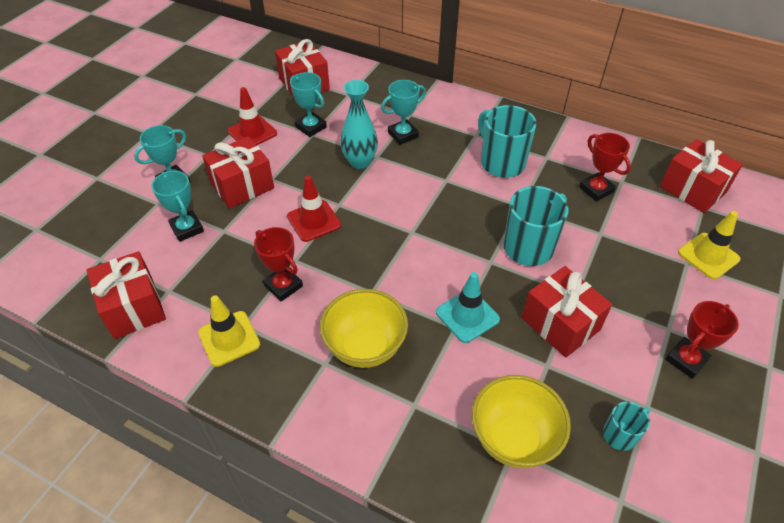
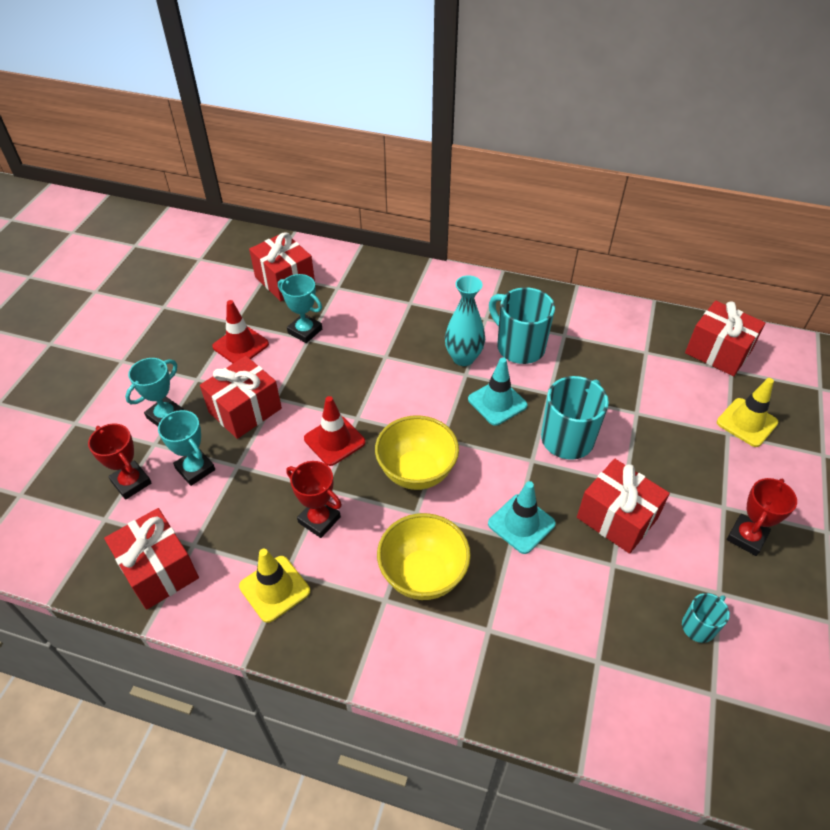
camera: 10 degrees left, 0 degrees up
turquoise vase [340,80,378,169] -> turquoise vase moved to [445,275,485,366]
turquoise trophy [381,80,426,145] -> none
yellow bowl [472,375,571,469] -> yellow bowl moved to [375,415,459,490]
red trophy [579,133,631,202] -> red trophy moved to [88,424,152,500]
none -> turquoise traffic cone [468,357,527,426]

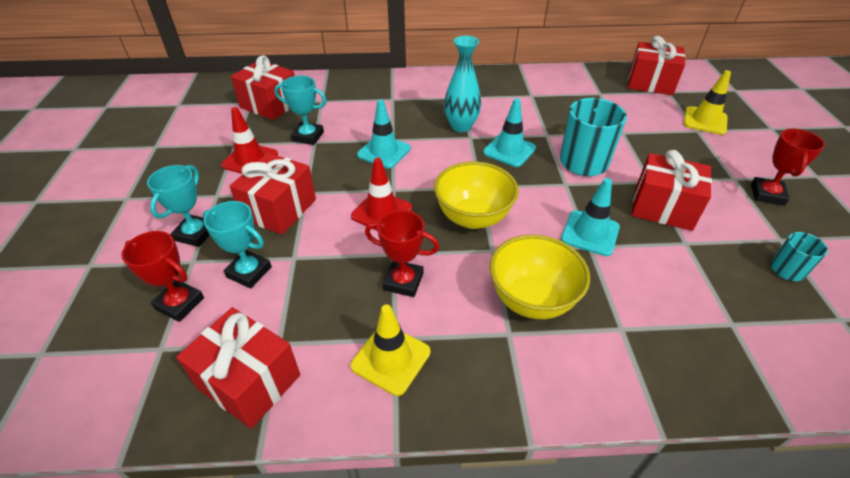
camera: 20 degrees left, 5 degrees down
turquoise mug [489,287,555,364] -> none
none -> turquoise traffic cone [357,100,411,168]

